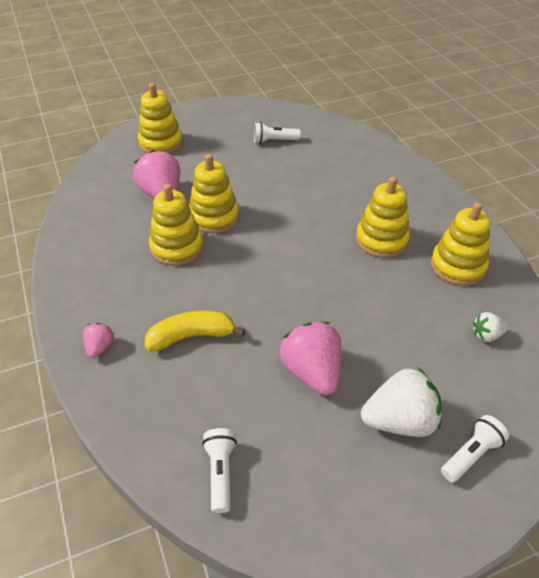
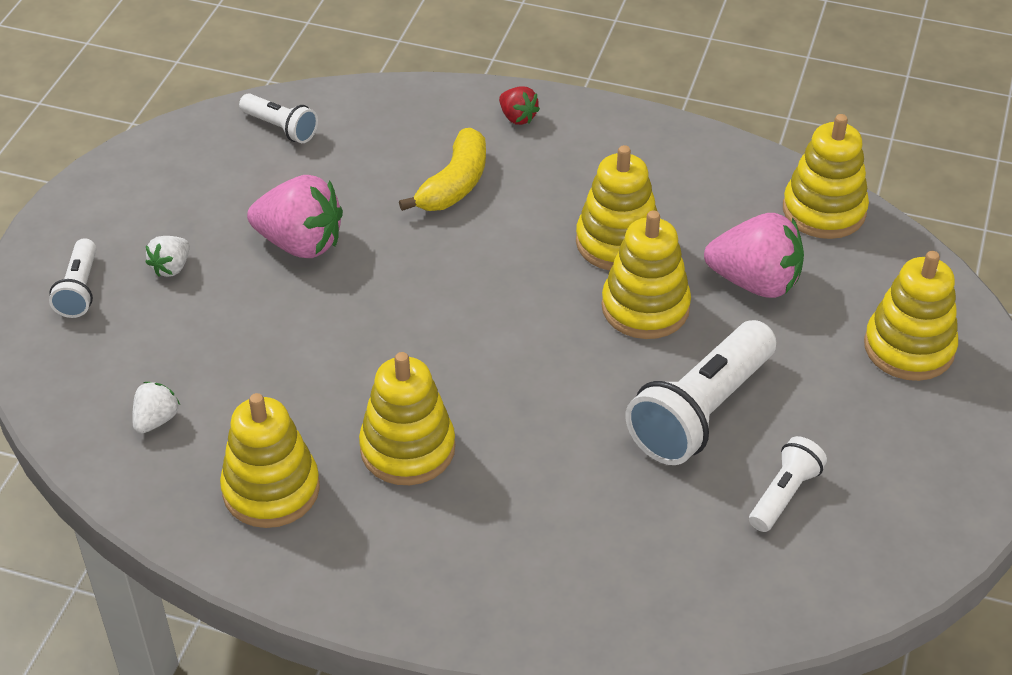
camera: 130 degrees right, 0 degrees up
pink strawberry [83,323,114,358] -> red strawberry [499,86,540,125]
white strawberry [361,368,442,437] -> white strawberry [146,236,190,277], size x0.51
none -> white flashlight [625,320,776,465]
none -> yellow stacking toy [783,114,869,239]

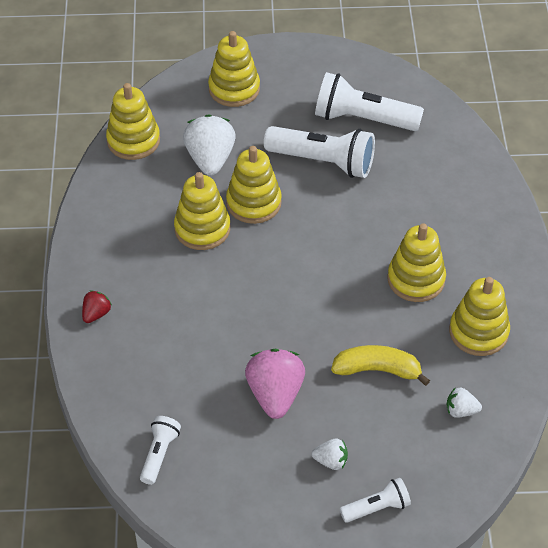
camera: 110 degrees left, 5 degrees up
yellow banana [399,128,486,211] -> yellow banana moved to [331,345,430,386]
pink strawberry [704,213,804,298] -> white strawberry [183,114,236,176]
white flashlight [749,436,827,532] -> white flashlight [315,72,424,131], size x1.89

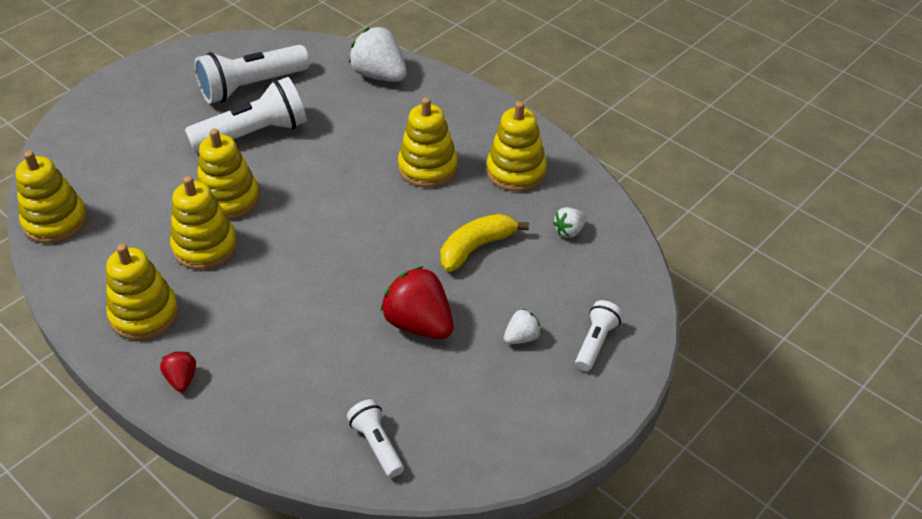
camera: 45 degrees left, 5 degrees down
white strawberry [183,114,236,176] -> white strawberry moved to [349,27,407,82]
yellow stacking toy [208,31,260,107] -> yellow stacking toy moved to [106,244,179,340]
pink strawberry [245,349,305,419] -> red strawberry [381,266,453,339]

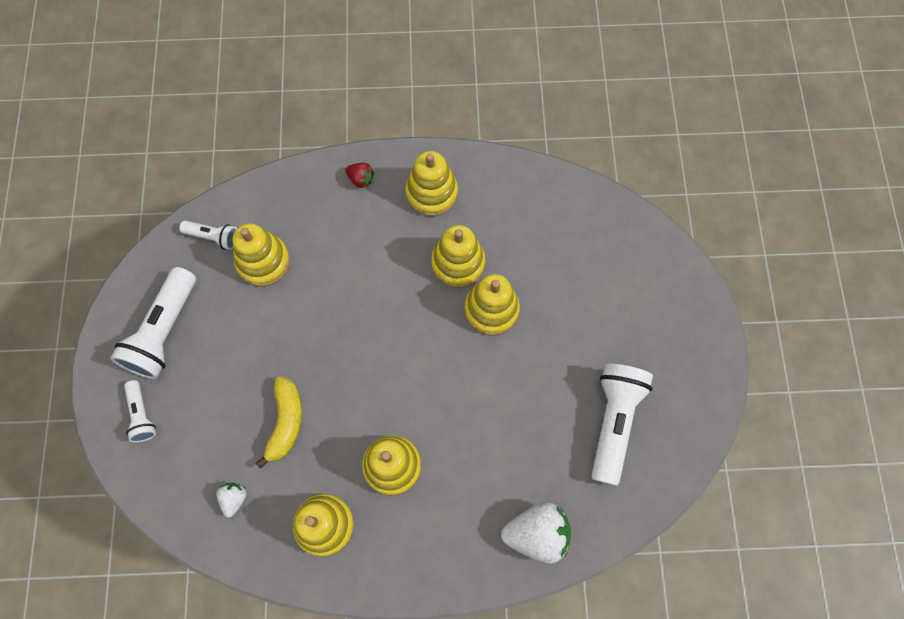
camera: 135 degrees right, 25 degrees up
yellow stacking toy [16,151,87,243] -> yellow stacking toy moved to [233,223,290,287]
white flashlight [185,77,307,153] -> white flashlight moved to [110,267,196,379]
red strawberry [381,266,453,339] -> none
white strawberry [504,309,542,344] -> none

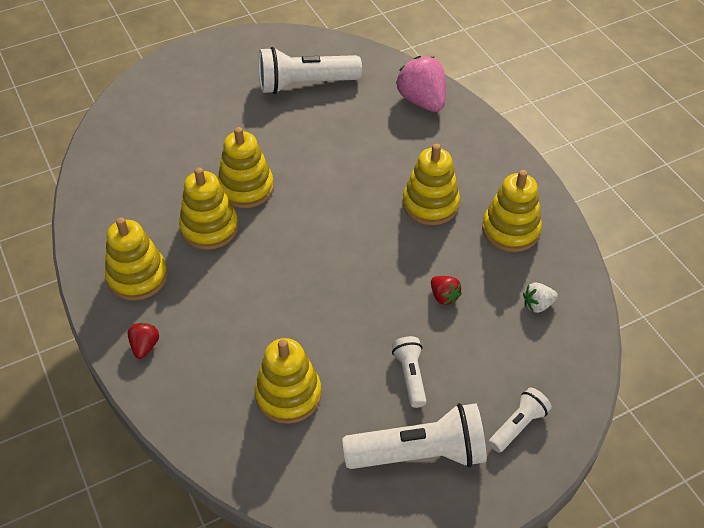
camera: 115 degrees left, 20 degrees down
white flashlight [179,220,237,250] -> white flashlight moved to [392,336,427,408]
yellow banana [256,376,302,469] -> red strawberry [431,276,462,305]
white strawberry [501,502,571,564] -> pink strawberry [396,56,446,112]

